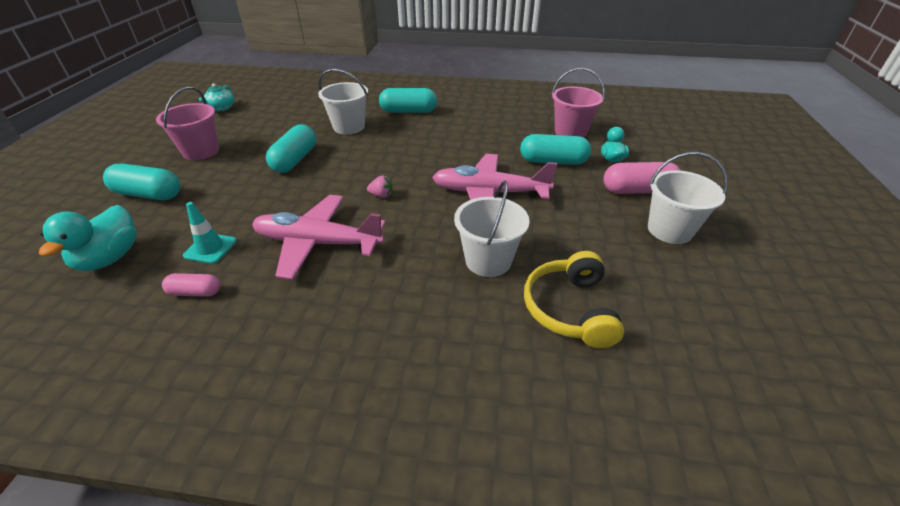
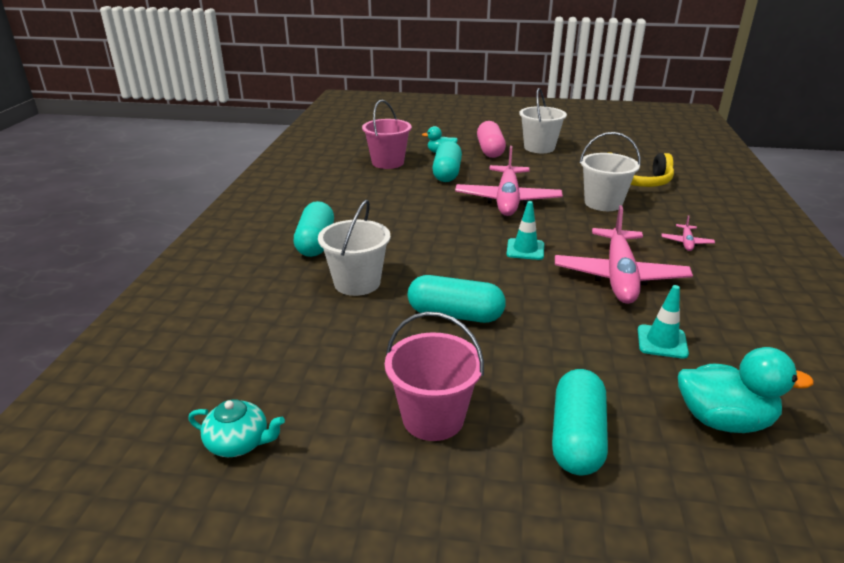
camera: 90 degrees left, 10 degrees down
pink capsule [162,273,220,297] -> none
pink strawberry [367,175,393,198] -> turquoise traffic cone [506,201,544,260]
none -> pink plane [661,215,715,251]

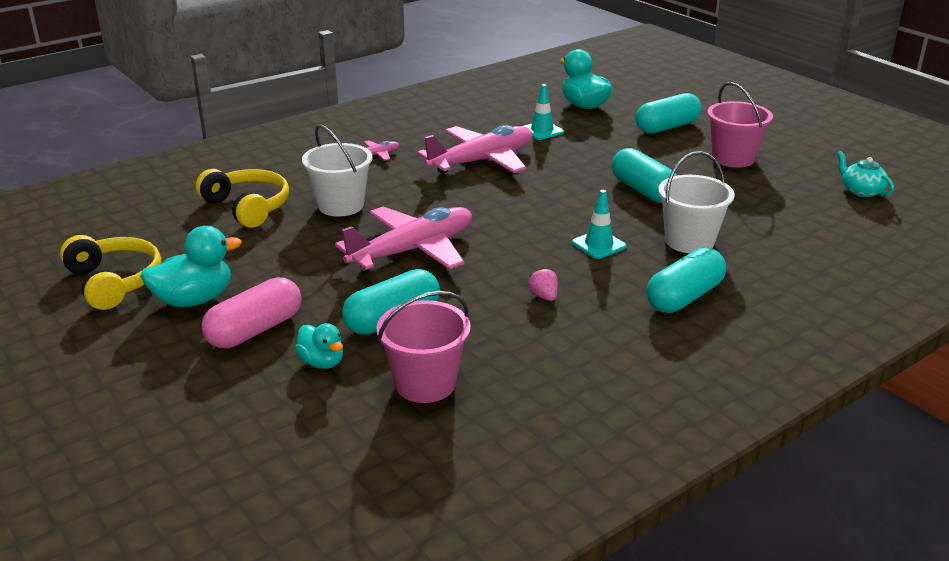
camera: 135 degrees left, 0 degrees up
turquoise traffic cone [506,201,544,260] -> turquoise traffic cone moved to [572,190,627,259]
white bucket [519,88,567,153] -> turquoise duck [140,226,242,307]
none -> yellow headphones [60,235,161,310]
none -> pink strawberry [527,267,558,301]

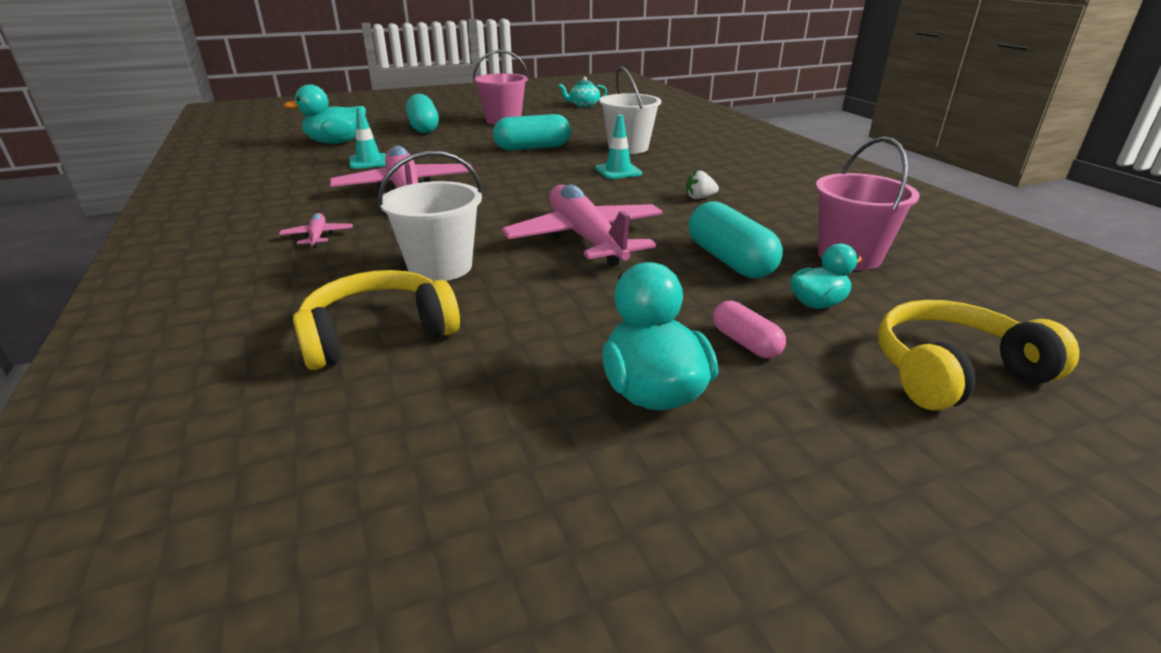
camera: 75 degrees left, 0 degrees up
yellow headphones [60,235,161,310] -> yellow headphones moved to [878,300,1079,411]
pink capsule [201,277,301,348] -> pink capsule [713,301,786,358], size x0.56
pink strawberry [527,267,558,301] -> white strawberry [686,170,719,199]
turquoise capsule [646,248,726,313] -> none

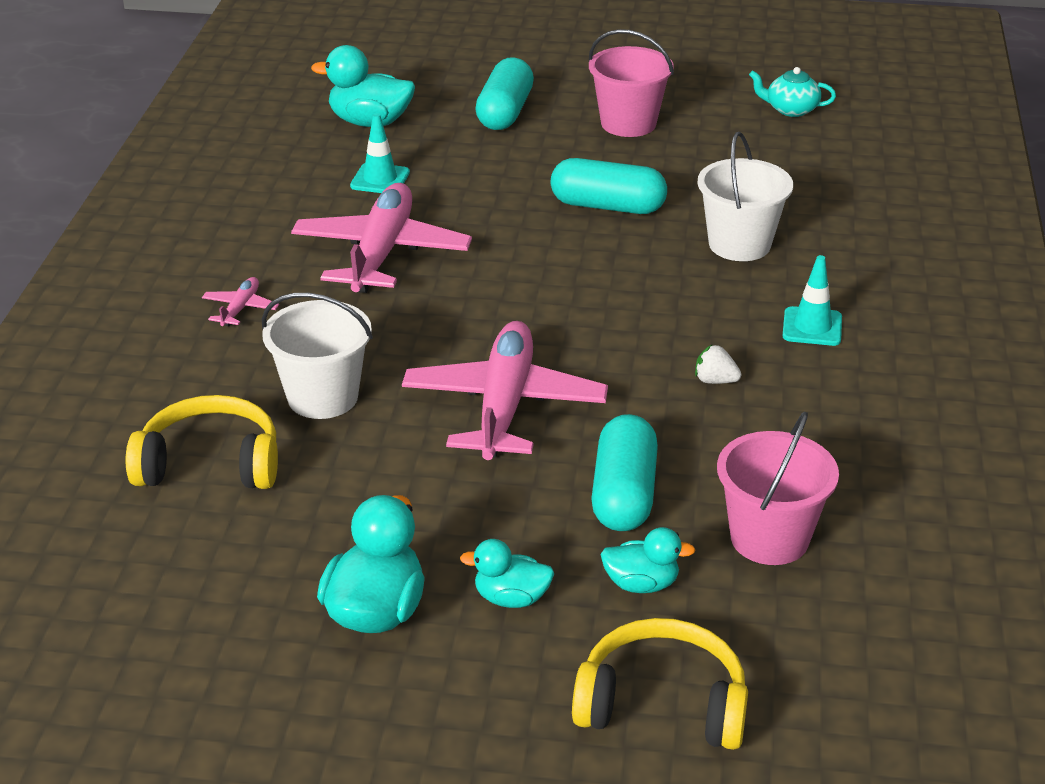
camera: 30 degrees right, 5 degrees up
turquoise traffic cone [595,115,642,179] -> turquoise traffic cone moved to [783,255,842,346]
pink capsule [713,301,786,358] -> turquoise duck [460,539,554,608]

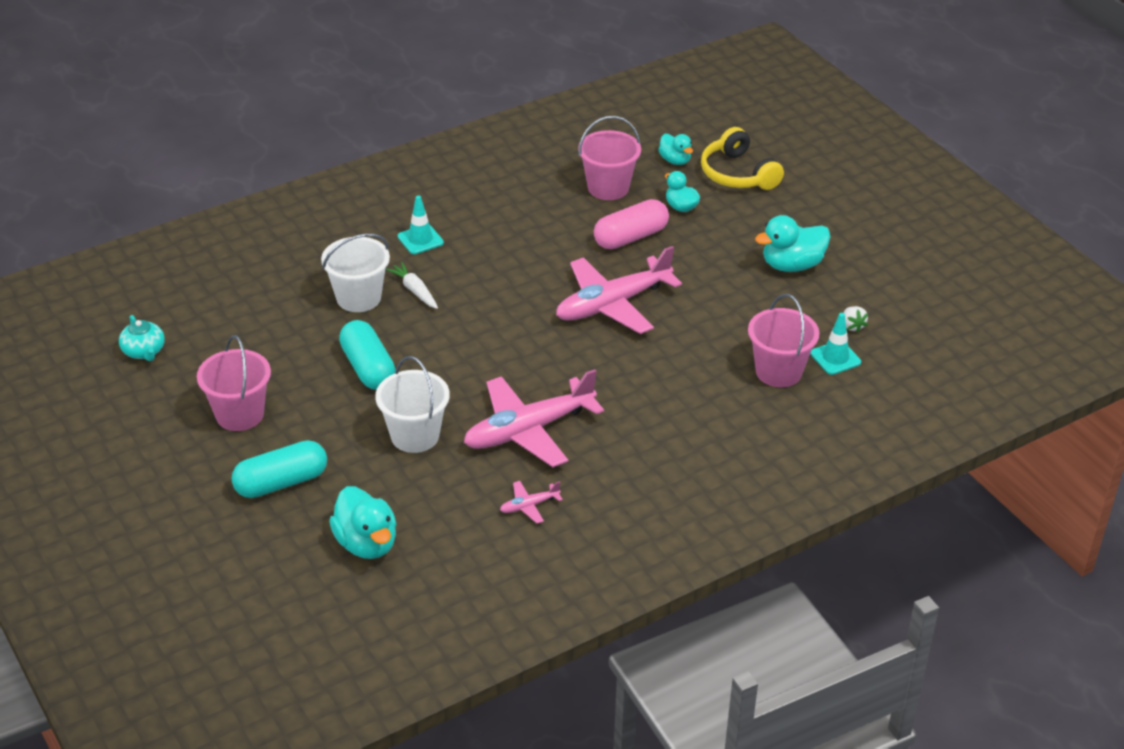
camera: 130 degrees left, 5 degrees up
yellow headphones [126,395,278,489] -> pink bucket [748,294,819,387]
pink plane [202,277,279,326] -> pink plane moved to [500,481,563,523]
white bucket [262,293,373,419] -> white bucket moved to [375,356,450,453]
turquoise traffic cone [350,113,410,193] -> turquoise traffic cone moved to [810,313,861,375]
turquoise duck [460,539,554,608] -> turquoise duck moved to [658,134,693,165]
turquoise capsule [591,414,658,531] -> pink capsule [594,199,669,249]
white strawberry [695,345,741,384] -> white strawberry moved to [843,306,868,333]
none -> white carrot [386,262,438,309]

